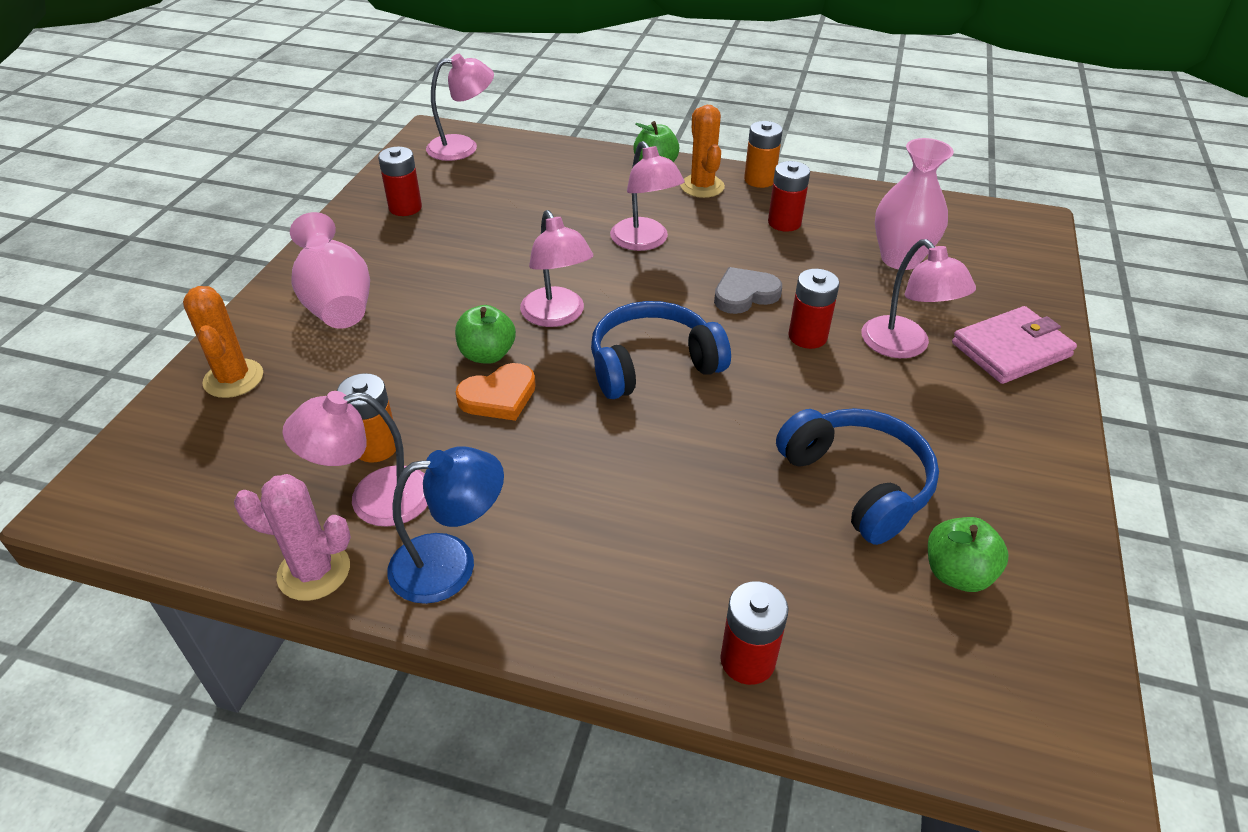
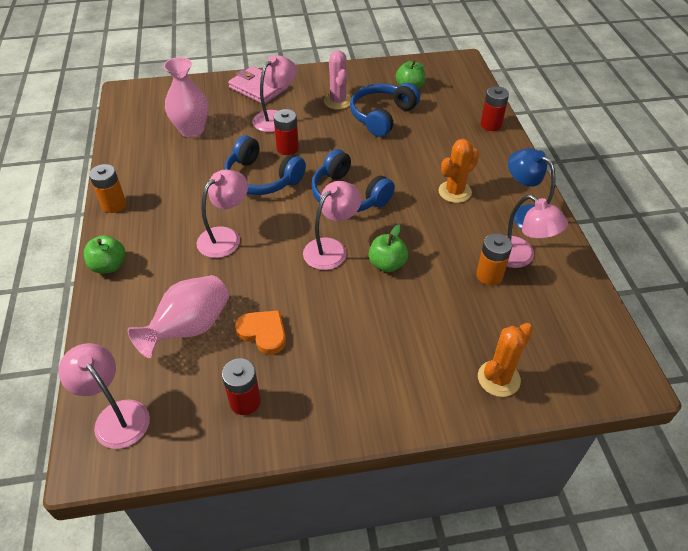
camera: 115 degrees left, 5 degrees up
pink cactus [234,474,351,601] -> pink cactus moved to [324,50,351,110]
pink vase [290,212,370,329] -> pink vase moved to [127,275,229,358]
orange heart [456,363,536,421] -> orange heart moved to [235,310,286,354]
orange cactus [680,105,725,198] -> orange cactus moved to [438,139,479,203]
grey heart [714,267,782,314] -> blue headphones [224,135,306,195]
red battery [768,161,810,232] -> none

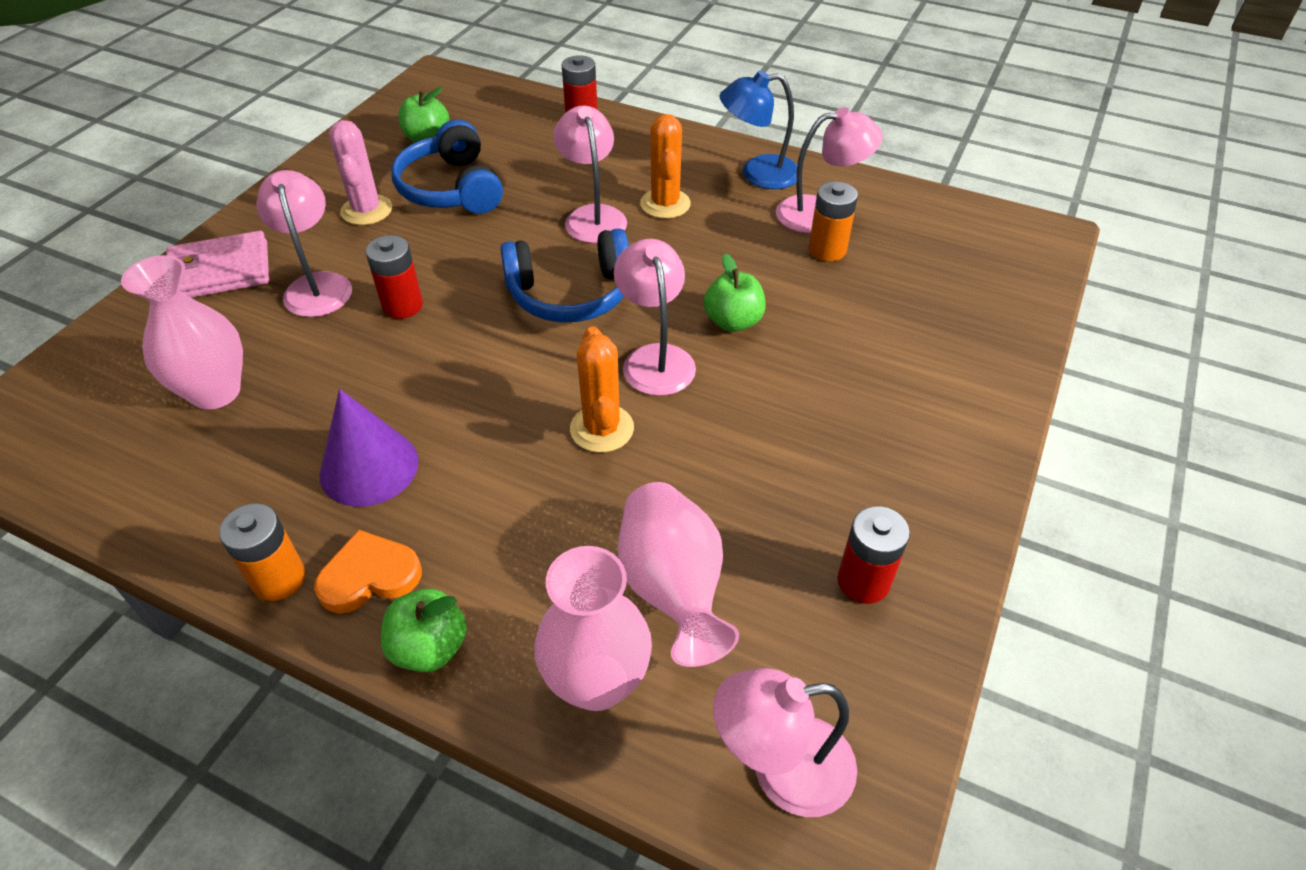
camera: 55 degrees left, 0 degrees up
pink lamp [197,170,248,258] -> pink lamp moved to [553,106,627,243]
blue headphones [224,135,306,195] -> none
orange heart [235,310,286,354] -> orange heart moved to [314,530,422,614]
pink cactus [324,50,351,110] -> pink cactus turned 60 degrees clockwise [329,120,392,225]
orange cactus [478,323,533,397] -> orange cactus moved to [570,327,634,453]
none -> purple cone [319,389,419,507]
none -> pink vase [534,546,652,711]

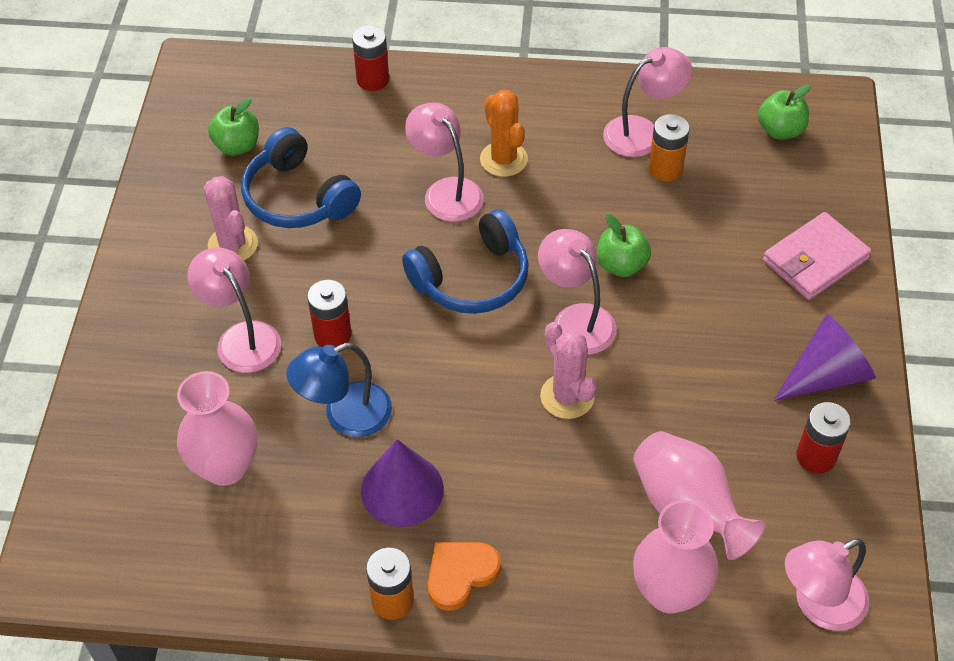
camera: 20 degrees left, 5 degrees up
pink wallet [166,231,269,298] -> pink wallet moved to [763,212,872,300]
green apple [381,589,467,672] -> green apple moved to [758,84,810,140]
orange cactus [570,327,634,453] -> pink cactus [540,322,597,419]
blue lamp [720,71,797,189] -> blue lamp moved to [286,343,392,437]
none -> purple cone [774,314,876,401]

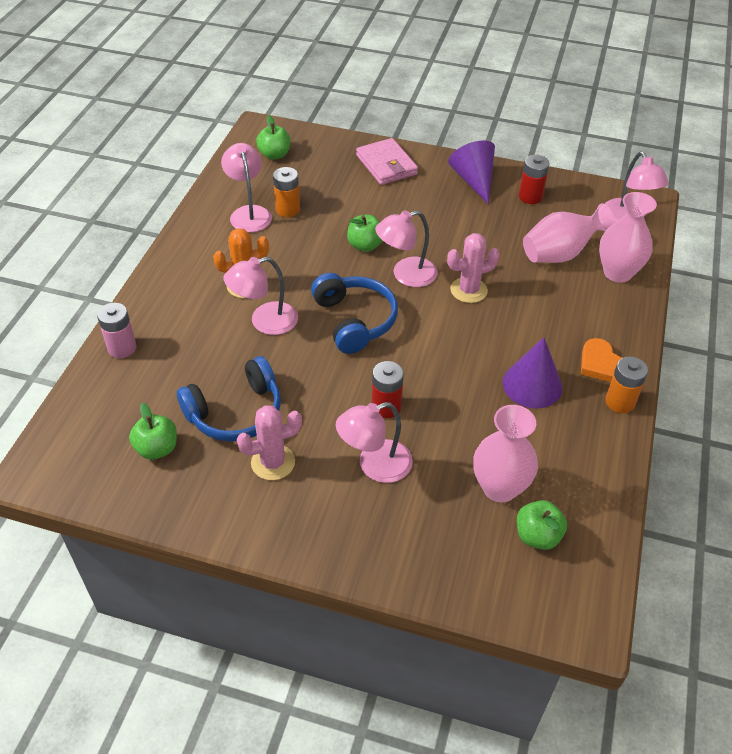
camera: 80 degrees left, 5 degrees down
blue lamp [286,343,392,437] -> none
red battery [352,25,389,91] -> pink battery [97,303,136,358]
none -> green apple [517,500,567,550]

